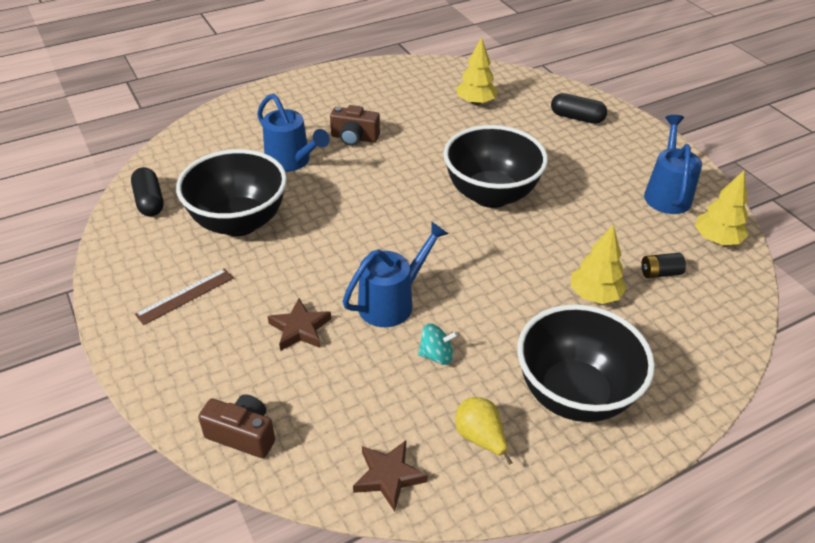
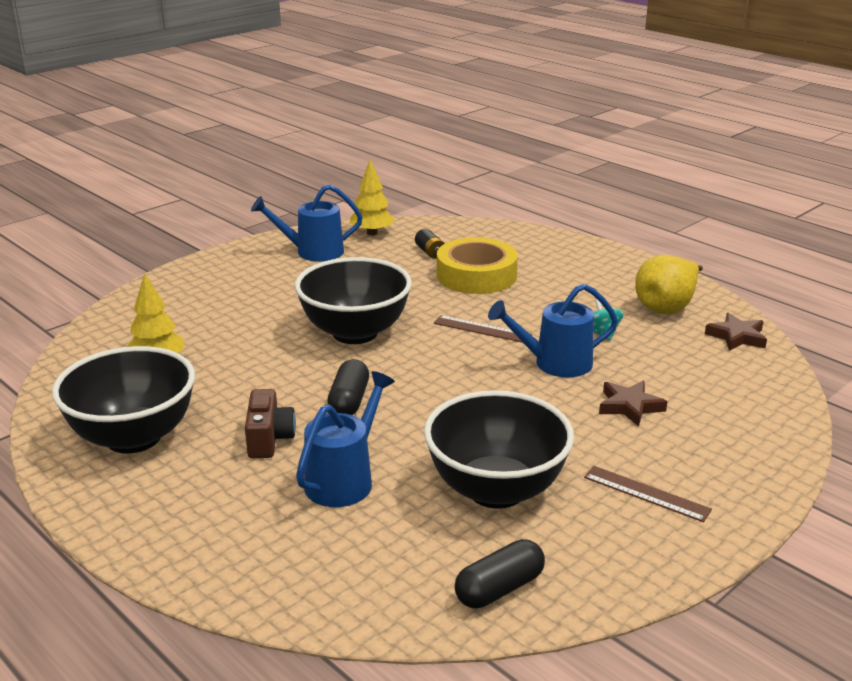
camera: 105 degrees left, 15 degrees down
brown camera [198,394,275,458] -> none
blue watering can [343,221,448,327] -> blue watering can turned 45 degrees counterclockwise [488,284,618,377]
yellow pear [455,397,512,465] -> yellow pear [635,255,703,314], size x1.62
black bowl [517,304,655,422] -> black bowl moved to [52,346,195,454]
black capsule [551,93,607,124] -> black capsule moved to [327,359,369,415]
yellow tree [571,224,627,304] -> yellow tape [437,237,518,294]
none -> brown ruler [434,315,532,343]

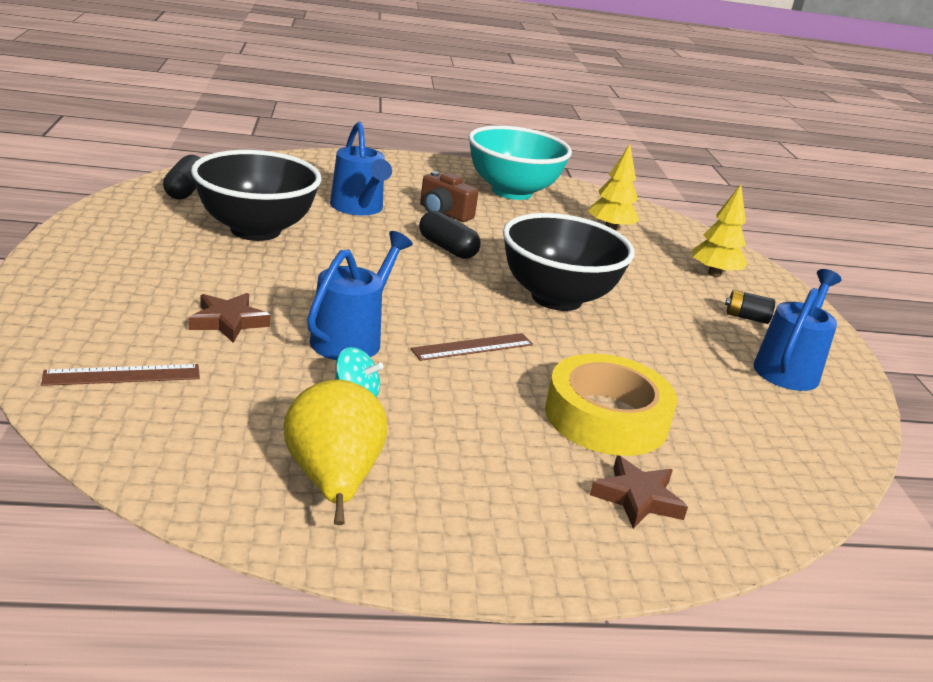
camera: 125 degrees right, 0 degrees up
black bowl [52,346,195,454] -> turquoise bowl [468,126,572,200]
yellow tree [350,159,395,235] -> yellow tree moved to [692,185,747,277]
black battery [415,229,445,259] -> black battery moved to [725,290,775,324]
brown ruler [584,466,712,522] -> brown ruler moved to [41,364,200,386]
brown star [705,313,767,351] -> brown star moved to [590,455,688,529]

